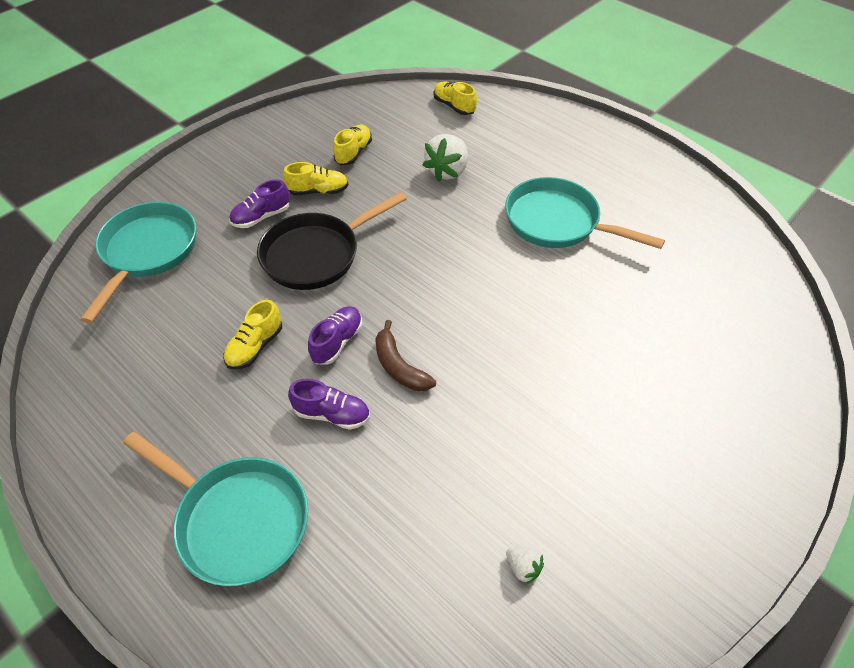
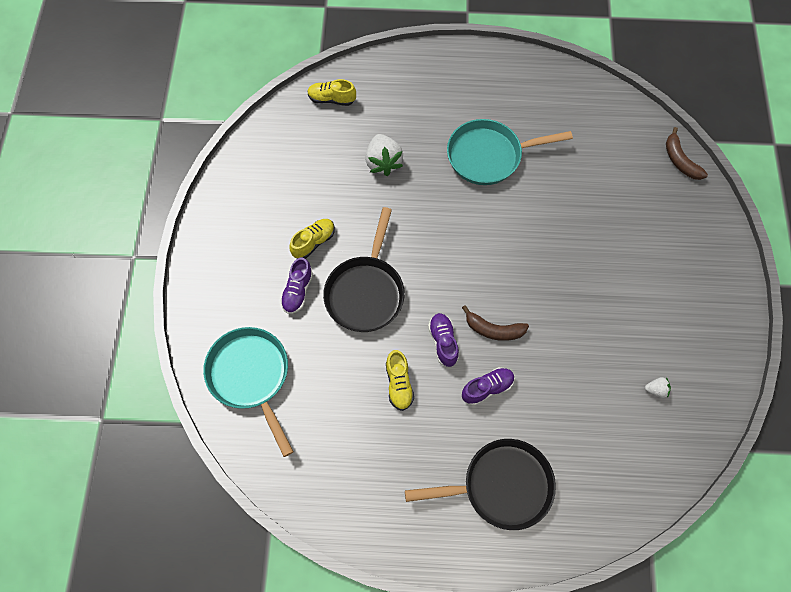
camera: 40 degrees left, 15 degrees up
turquoise pan [123,432,308,586] -> black pan [405,439,556,530]
yellow shoe [333,124,372,165] -> none
none -> brown banana [666,127,708,180]

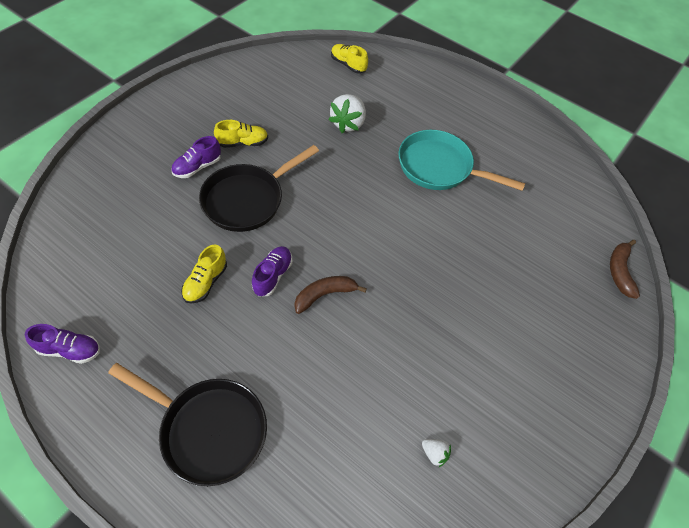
camera: 30 degrees right, 10 degrees down
turquoise pan [203,327,294,457] -> none
brown banana [462,305,529,341] -> brown banana turned 105 degrees clockwise [294,276,367,314]
purple shoe [462,367,515,406] -> purple shoe moved to [25,324,100,364]

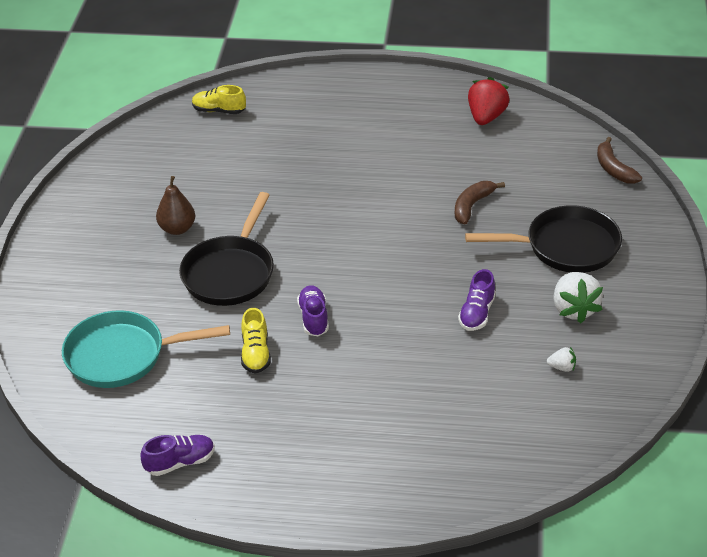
camera: 25 degrees left, 15 degrees down
black pan [108,363,267,486] -> black pan moved to [465,205,622,273]
purple shoe [171,136,221,178] -> purple shoe moved to [458,269,496,331]
yellow shoe [214,120,268,148] -> brown pear [156,176,195,235]
brown banana [294,276,367,314] -> brown banana moved to [455,181,505,224]
white strawberry [328,94,366,133] -> white strawberry moved to [553,272,603,323]
turquoise pan [398,130,525,191] -> turquoise pan moved to [62,310,230,388]
none -> red strawberry [468,77,510,125]

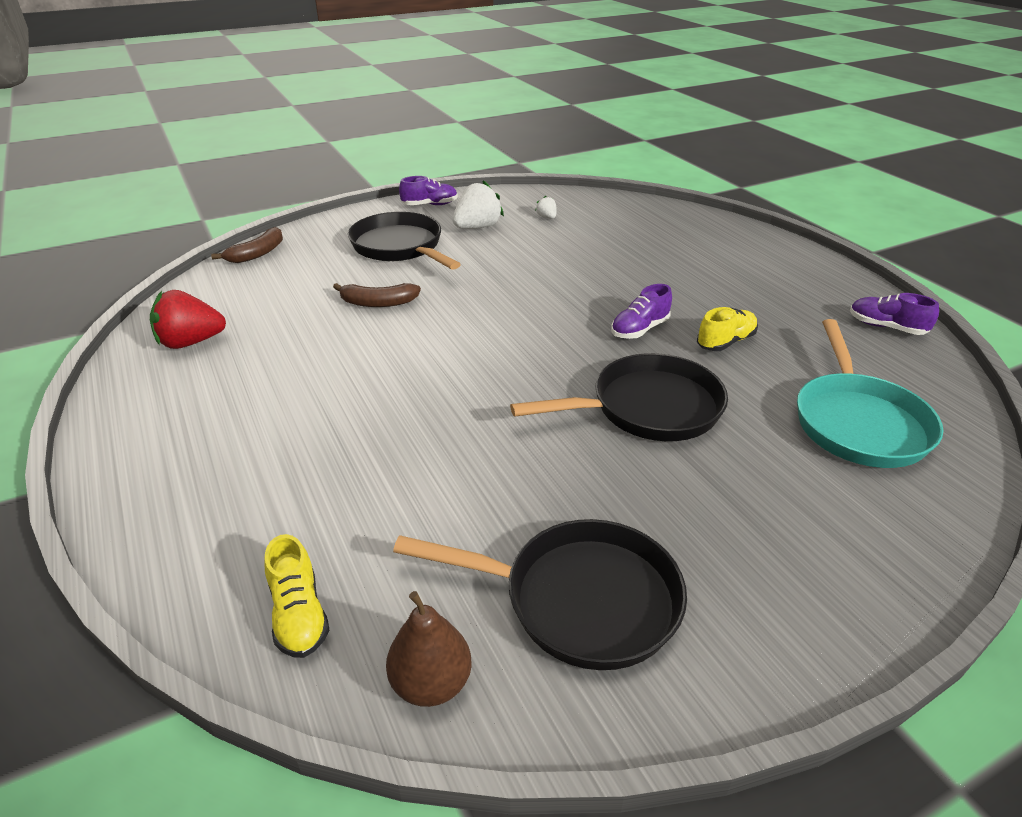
camera: 125 degrees left, 5 degrees down
turquoise pan [62,310,230,388] -> turquoise pan turned 45 degrees clockwise [797,319,943,468]
brown pear [156,176,195,235] -> brown pear moved to [386,591,472,707]
purple shoe [458,269,496,331] -> purple shoe moved to [399,176,458,205]
none -> black pan [393,519,687,670]

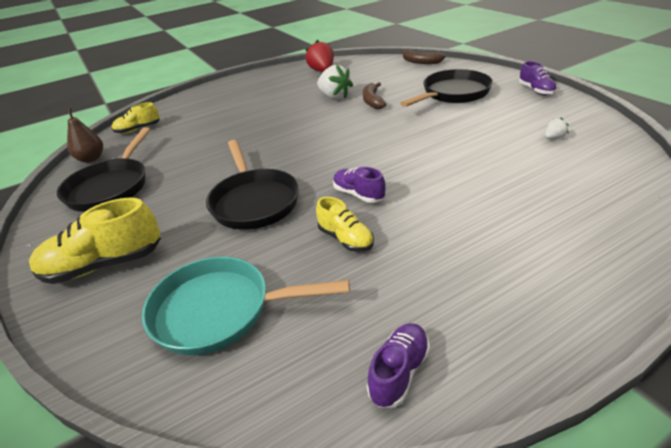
camera: 90 degrees right, 0 degrees up
white strawberry [453,180,504,229] -> white strawberry moved to [317,64,353,99]
none -> yellow shoe [29,198,161,284]

